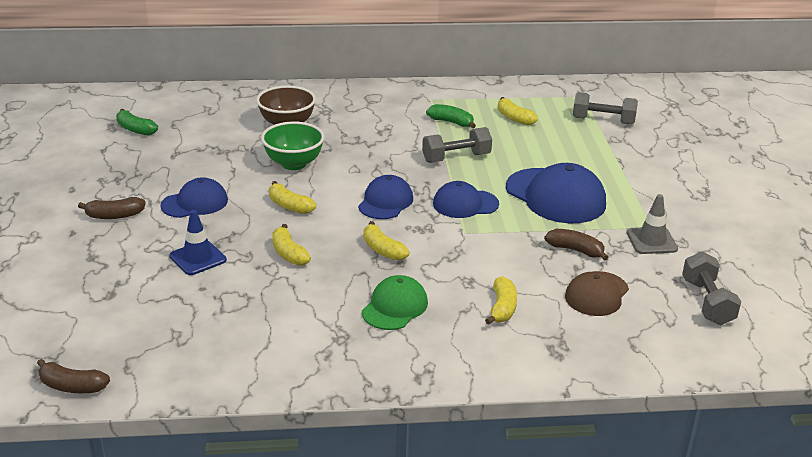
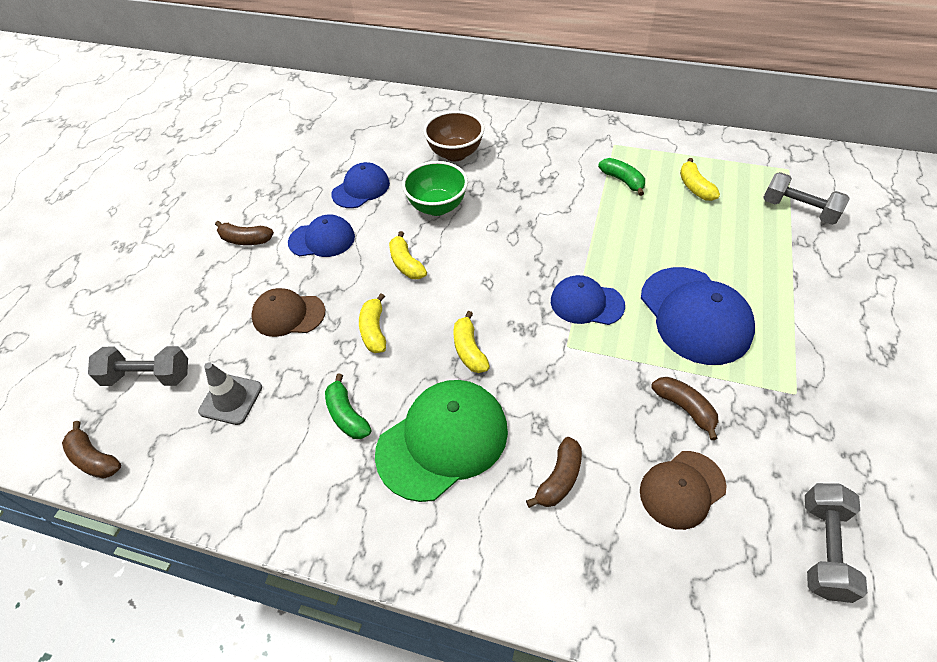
camera: 25 degrees right, 20 degrees up
green banana [116,109,158,135] -> green banana moved to [325,374,371,439]
blue traffic cone [170,210,227,275] -> brown cap [251,288,325,337]
blue cap [358,175,413,219] -> blue cap moved to [331,162,390,208]
green cap [362,275,428,330] -> green cap [375,380,508,502], size x1.64
grey dumbbell [422,127,492,163] -> grey dumbbell moved to [88,346,188,386]
yellow banana [485,276,517,324] -> brown banana [526,437,582,508]
grey traffic cone [627,194,678,254] -> grey traffic cone moved to [198,362,262,425]

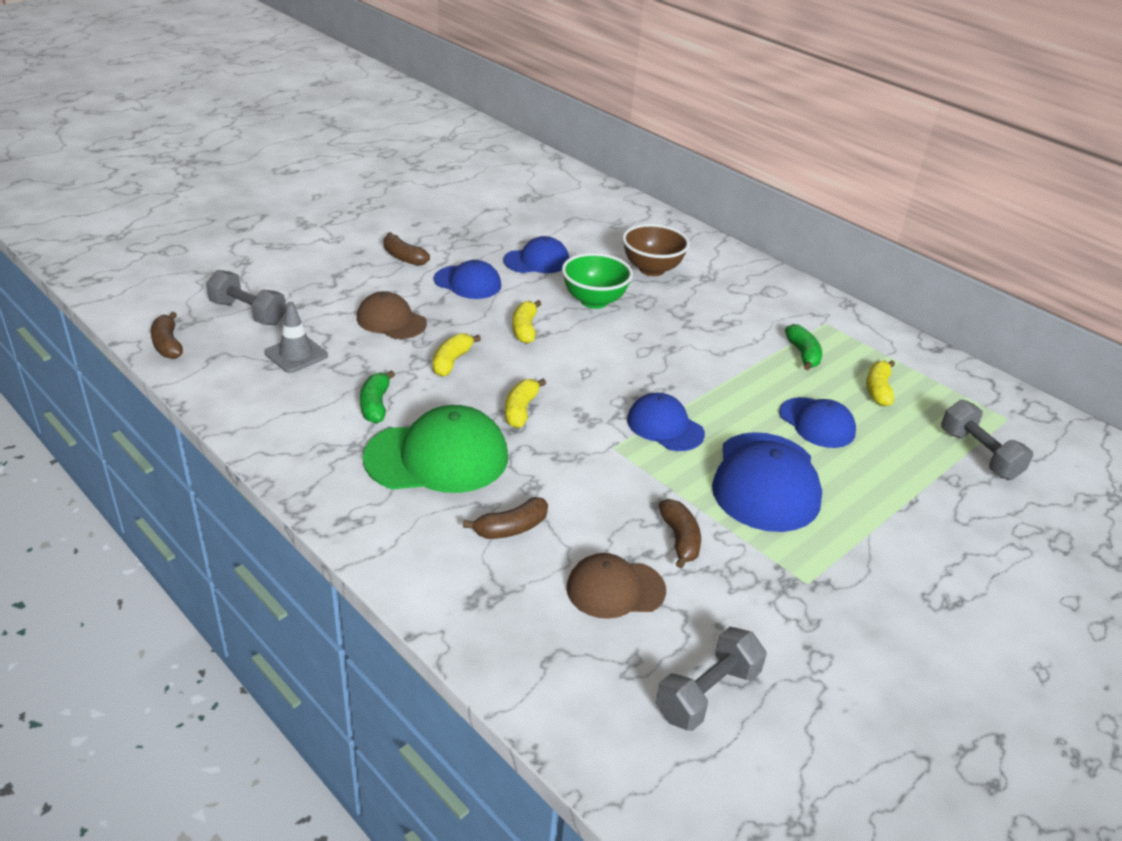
camera: 25 degrees right, 15 degrees down
none -> blue cap [779,397,856,448]

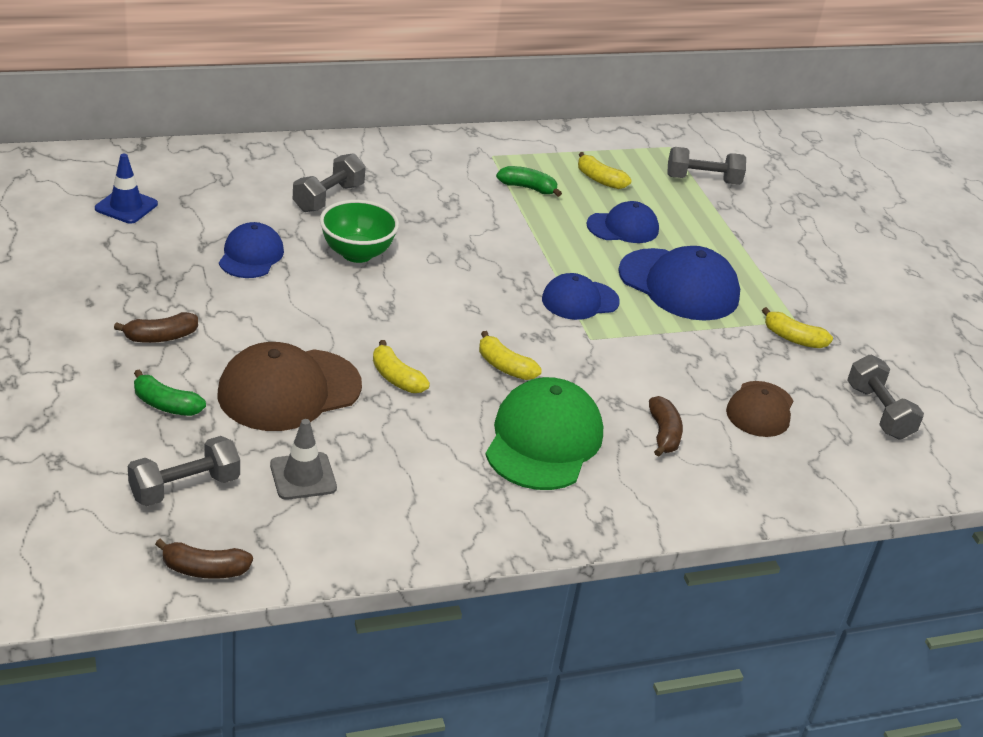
camera: 65 degrees left, 0 degrees up
brown cap [357,291,427,339] -> brown cap [217,342,362,431], size x1.64
green banana [360,370,395,424] -> green banana moved to [134,369,206,416]
blue cap [434,260,501,299] -> none
yellow banana [512,300,541,344] -> yellow banana moved to [762,307,833,348]
brown bowl [622,224,690,276] -> grey dumbbell [293,153,366,212]
brown banana [659,499,701,568] -> none
none -> blue traffic cone [95,154,158,224]

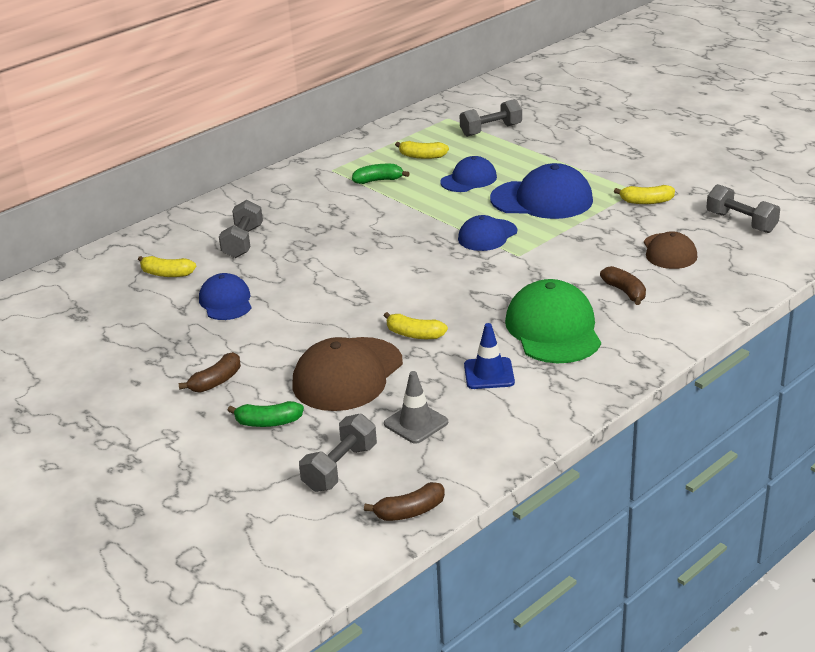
camera: 20 degrees left, 5 degrees down
blue traffic cone [95,154,158,224] -> blue traffic cone moved to [464,323,515,389]
green bowl [320,200,399,263] -> none
yellow banana [479,331,542,380] -> yellow banana moved to [138,256,196,277]

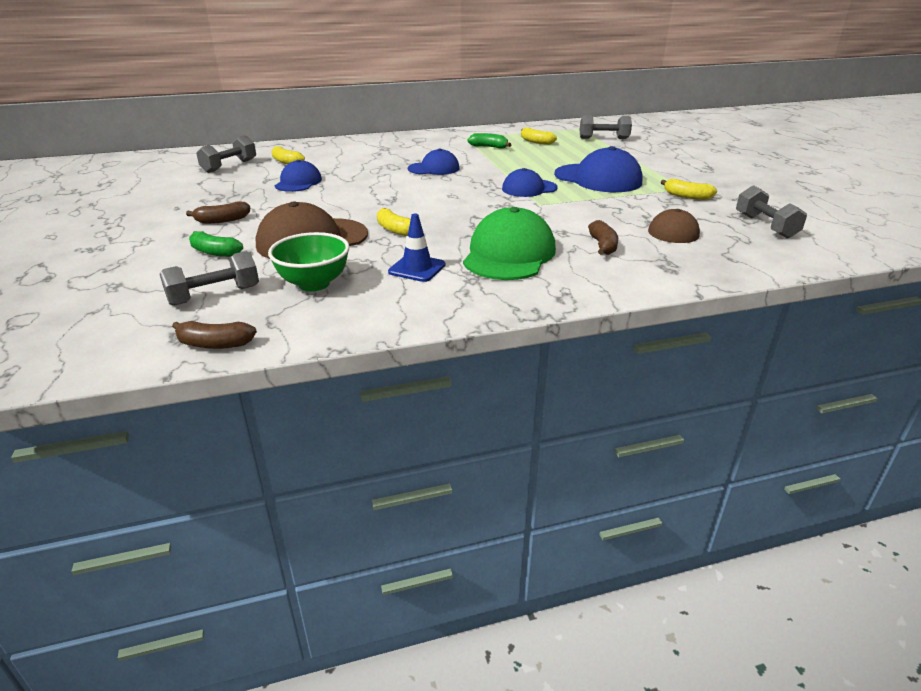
camera: 25 degrees right, 0 degrees up
grey dumbbell [219,200,263,258] -> grey dumbbell moved to [196,135,256,173]
grey traffic cone [384,371,448,444] -> green bowl [268,232,350,291]
blue cap [440,156,497,192] -> blue cap moved to [408,148,460,175]

